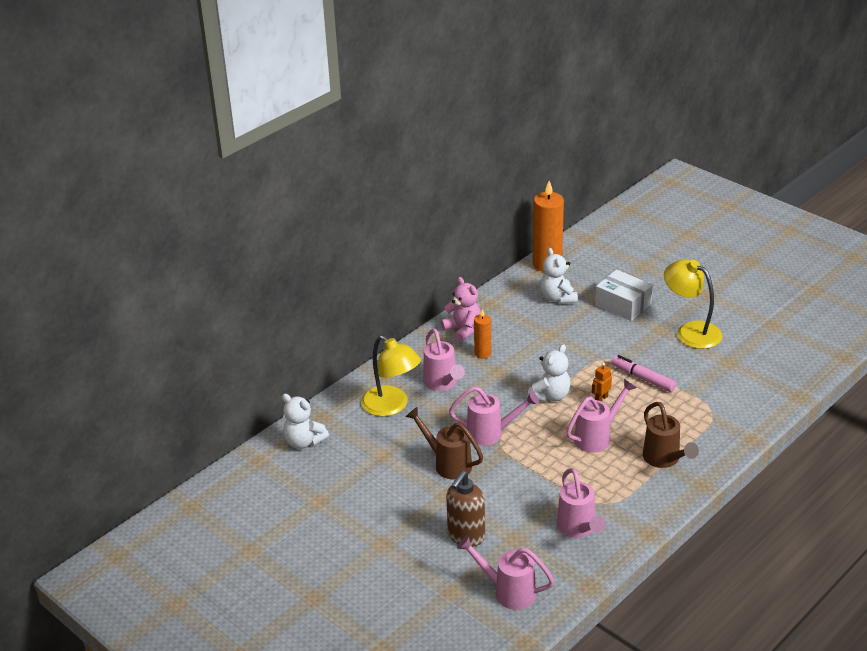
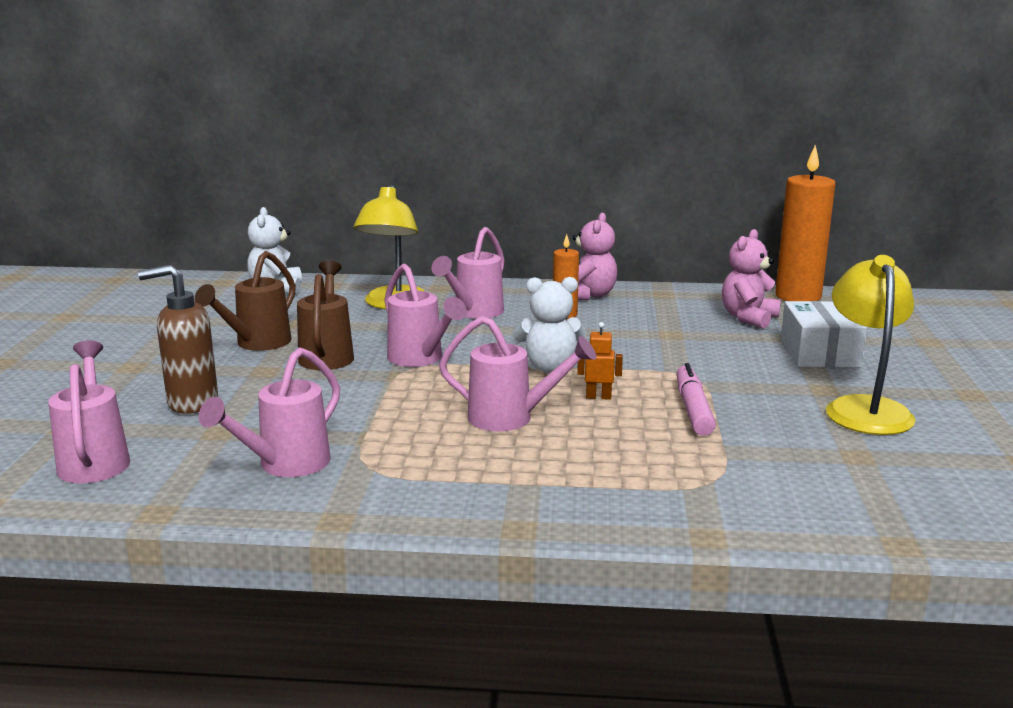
camera: 50 degrees right, 15 degrees down
white teddy bear [540,248,578,304] -> pink teddy bear [722,229,781,329]
brown watering can [643,402,699,468] -> brown watering can moved to [195,251,296,351]

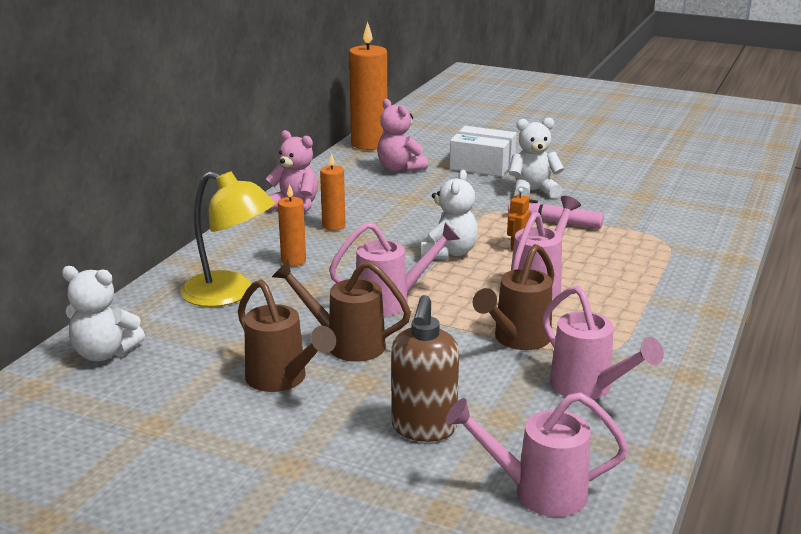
camera: 70 degrees left, 5 degrees up
pink watering can [431,227,504,319] -> orange candle [278,184,306,266]
yellow lamp [826,255,916,435] -> none
none -> brown watering can [473,244,555,350]
none -> white teddy bear [509,118,564,198]

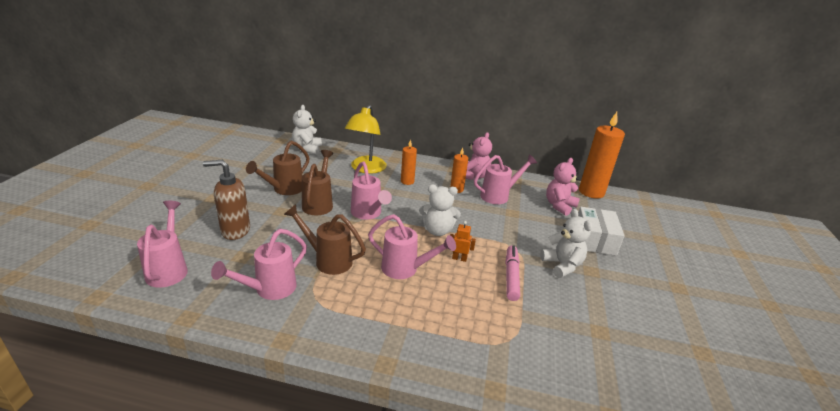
camera: 75 degrees right, 5 degrees up
none -> pink watering can [474,155,537,204]

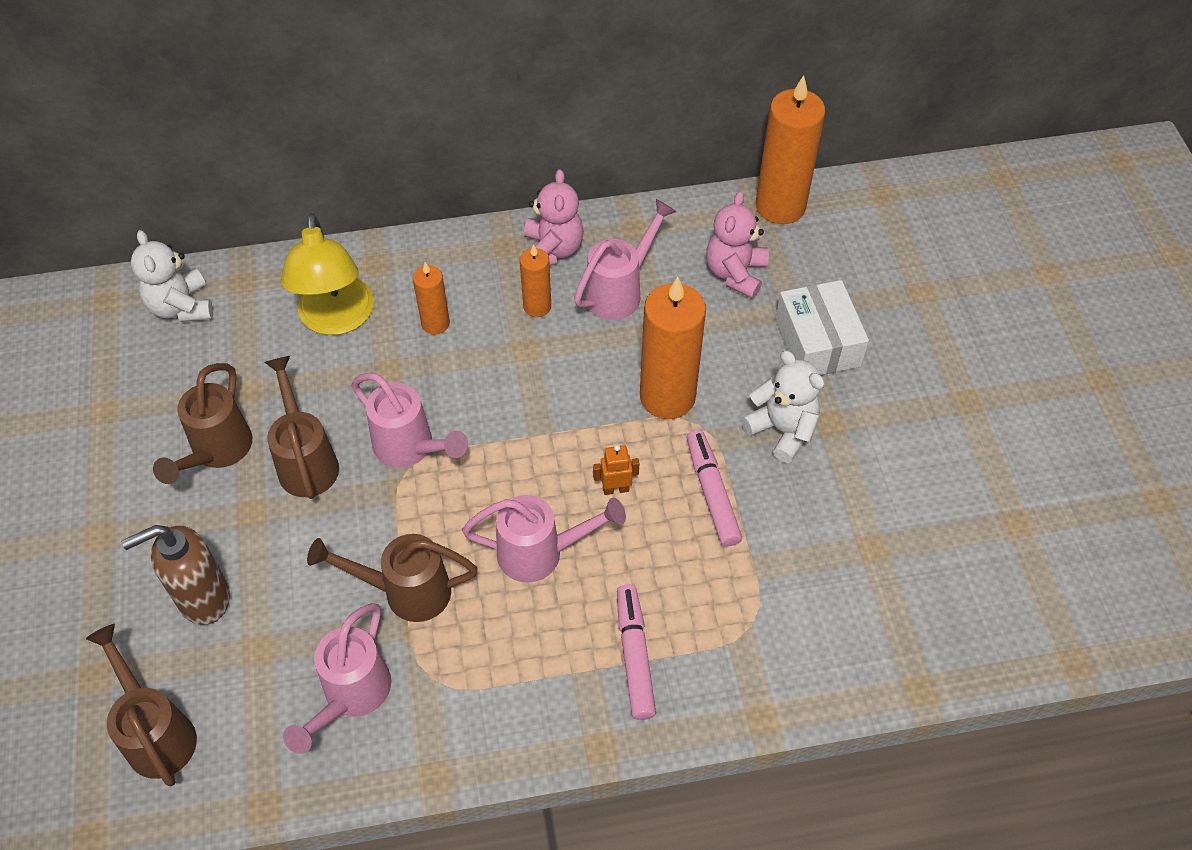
camera: 20 degrees left, 25 degrees up
pink watering can [137,201,188,288] -> brown watering can [86,624,197,786]
white teddy bear [419,184,461,236] -> none
none -> pink marker [617,584,656,720]
none -> orange candle [640,277,706,419]

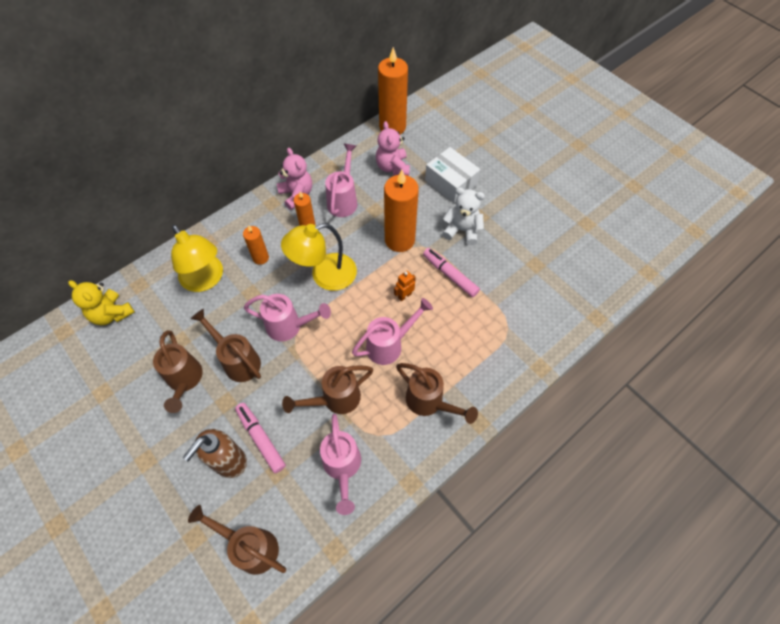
camera: 30 degrees left, 5 degrees up
white teddy bear [131,230,213,322] -> yellow teddy bear [68,280,135,325]
pink marker [617,584,656,720] -> pink marker moved to [235,403,286,473]
none -> yellow lamp [281,223,357,291]
none -> brown watering can [396,363,478,424]

